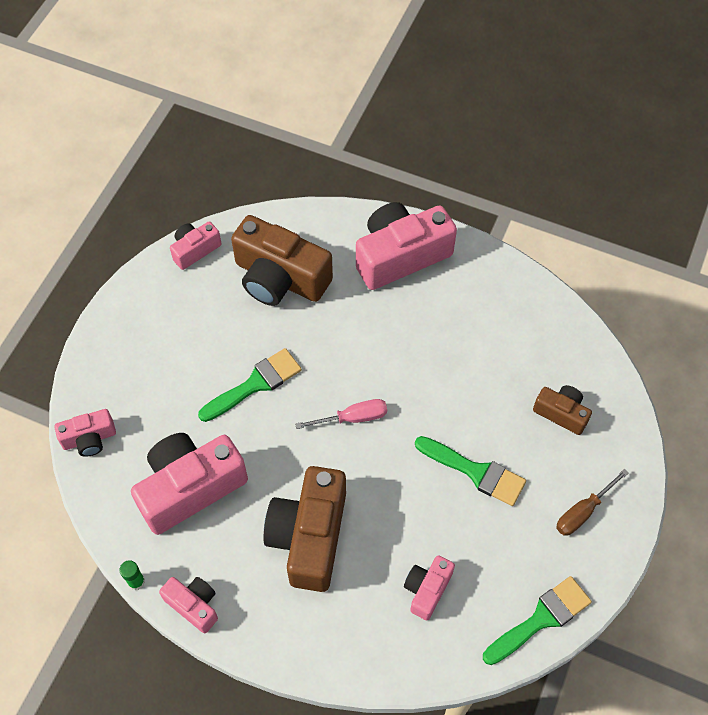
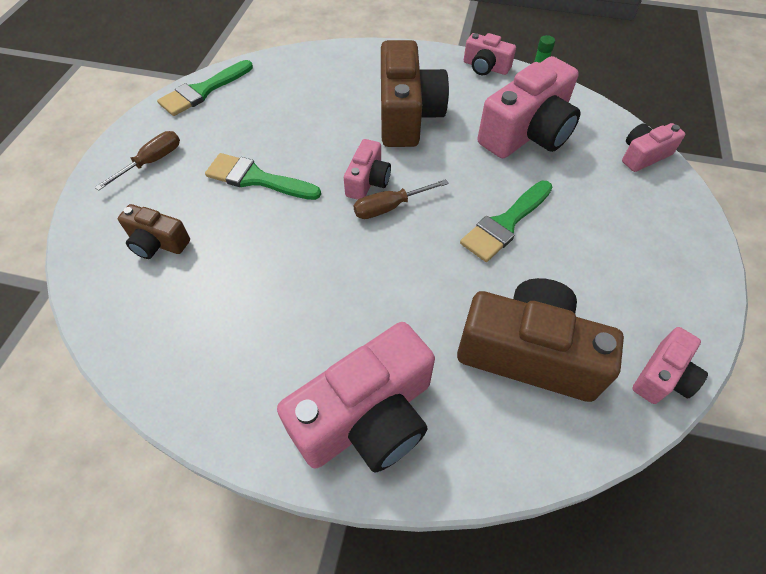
camera: 170 degrees right, 5 degrees down
pink screwdriver [295,399,387,429] -> brown screwdriver [353,179,449,219]
pink camera [404,555,455,620] -> pink camera moved to [344,139,391,200]

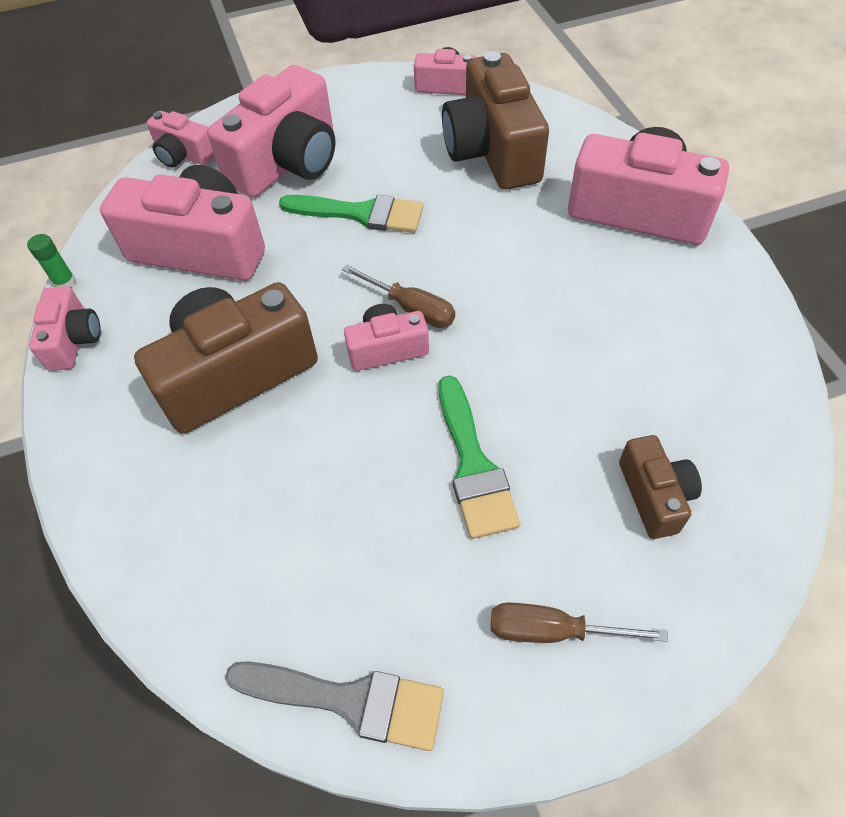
camera: 120 degrees left, 0 degrees up
green brush [157,60,253,116] -> grey brush [225,661,444,751]
none -> pink camera [207,65,336,197]

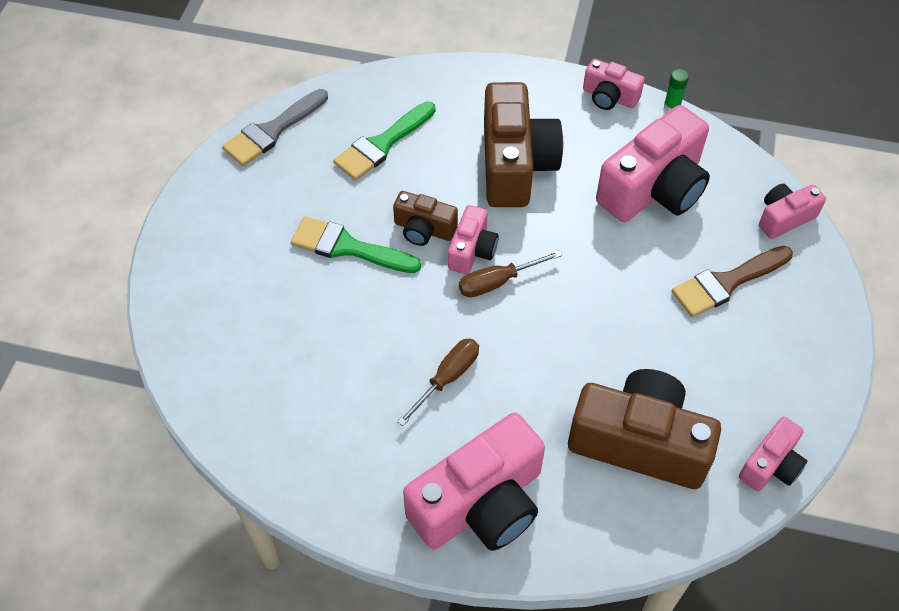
camera: 120 degrees right, 0 degrees up
pink camera [207,65,336,197] -> brown brush [672,246,793,317]
green brush [279,195,423,233] -> green brush moved to [333,101,436,180]
brown screwdriver [491,603,668,643] -> brown screwdriver moved to [397,338,479,426]
brown camera [619,435,702,539] -> brown camera moved to [393,191,458,246]

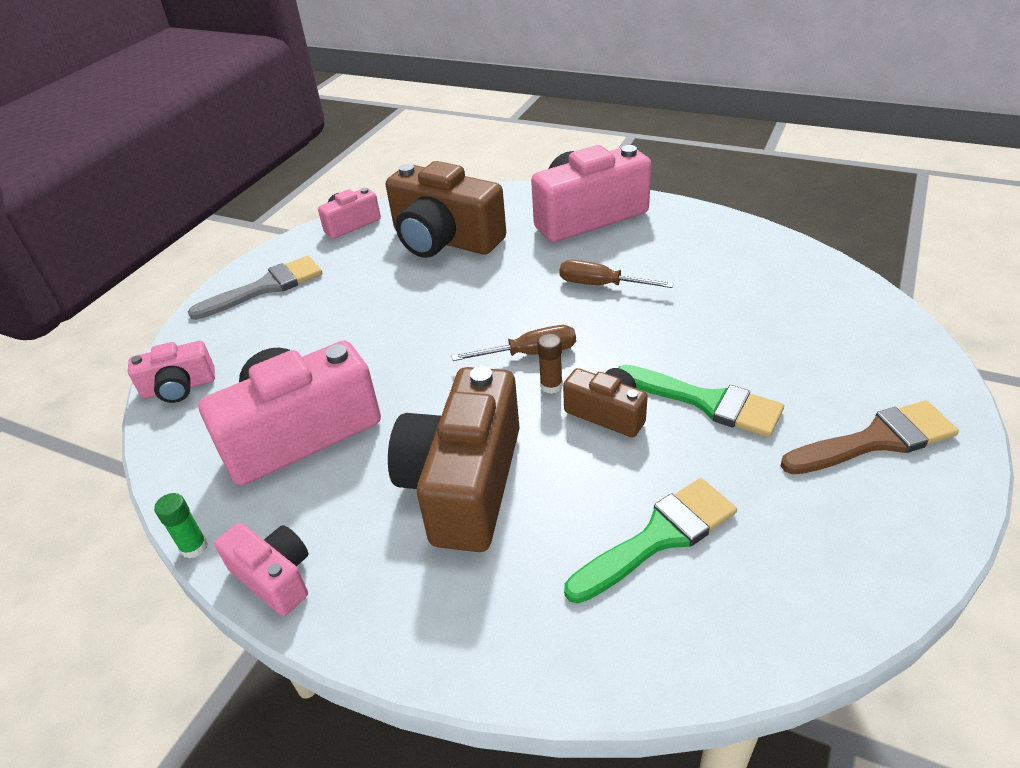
camera: 165 degrees left, 15 degrees down
grey brush [222,89,328,166] -> grey brush moved to [188,256,322,320]
brown screwdriver [397,338,479,426] -> brown screwdriver turned 60 degrees clockwise [559,260,674,288]
pink camera [448,205,499,274] -> brown glue stick [537,333,563,394]
brown brush [672,246,793,317] -> brown brush moved to [781,400,959,474]

